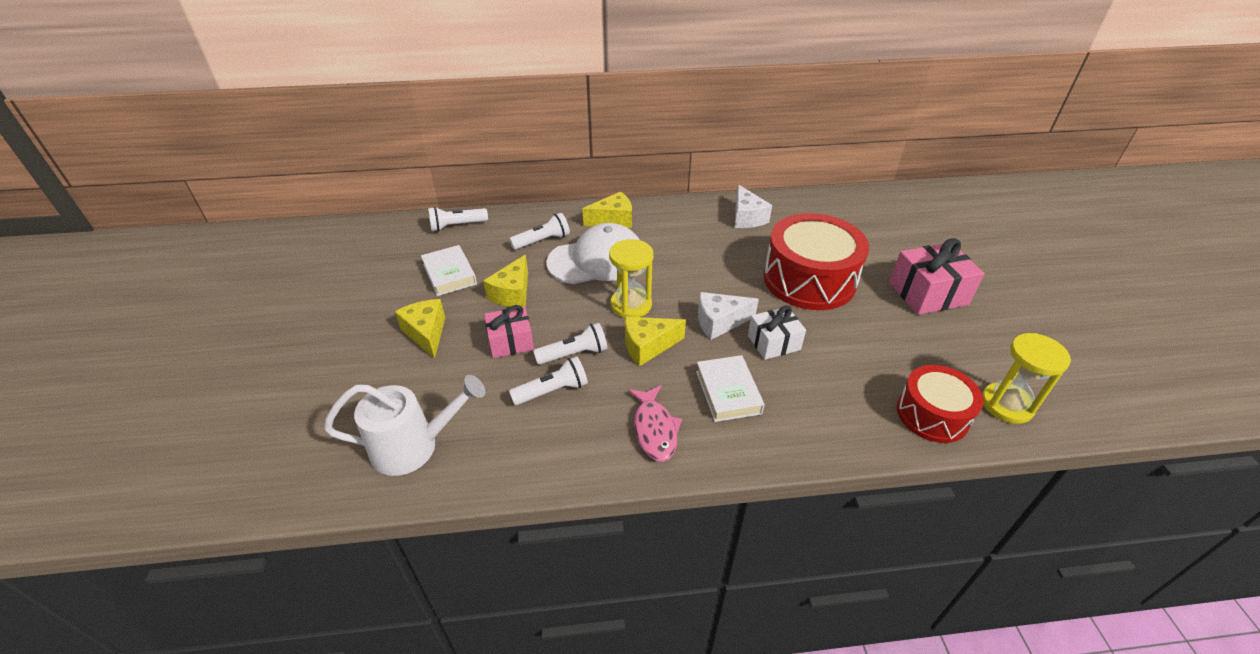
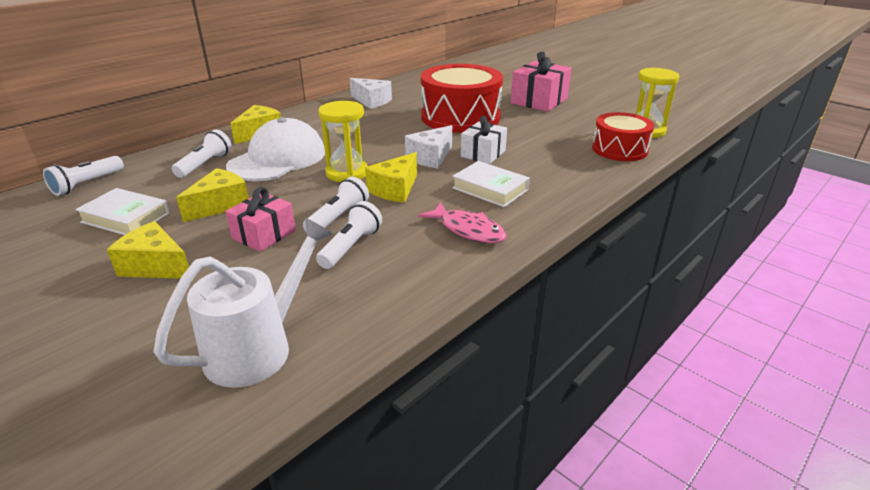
camera: 40 degrees left, 10 degrees down
yellow cheese [483,255,528,307] -> yellow cheese turned 120 degrees counterclockwise [176,168,249,222]

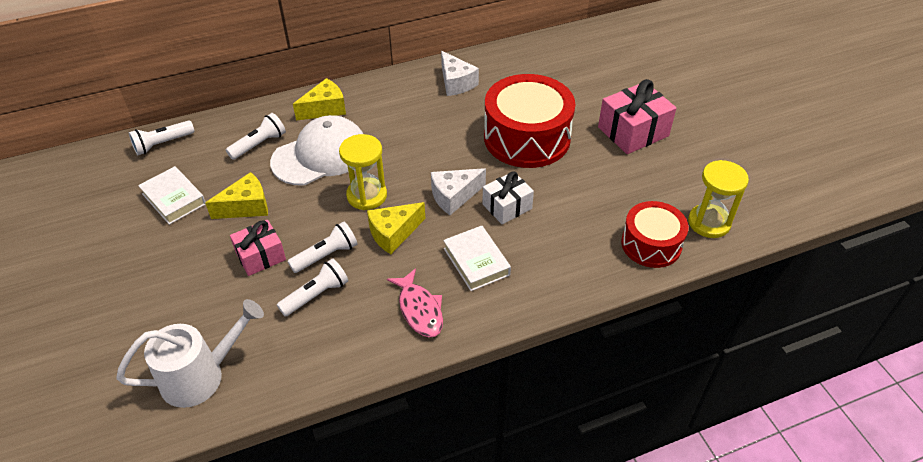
camera: 25 degrees right, 15 degrees up
yellow cheese [107,221,189,279] -> none

